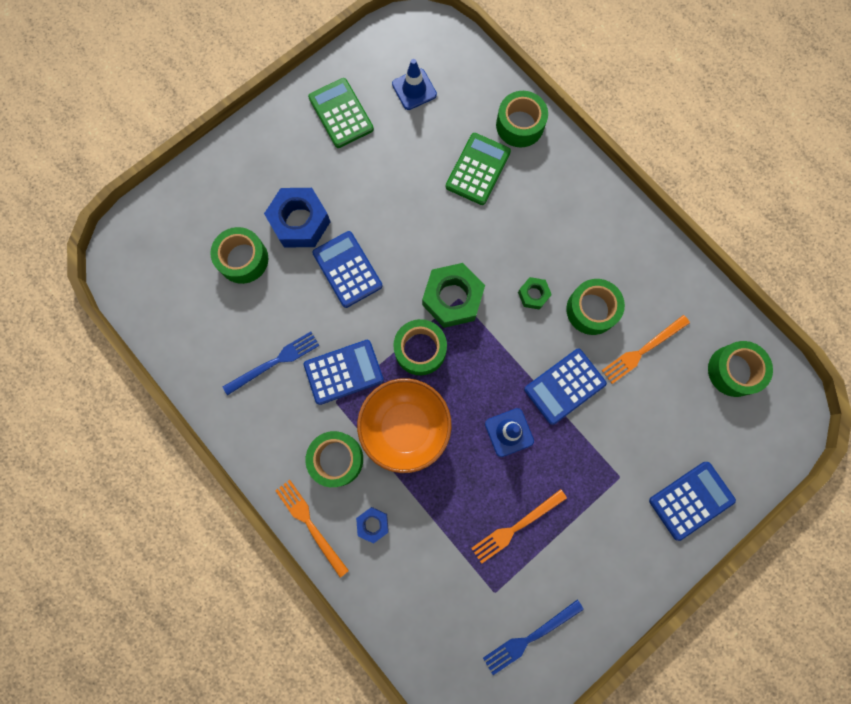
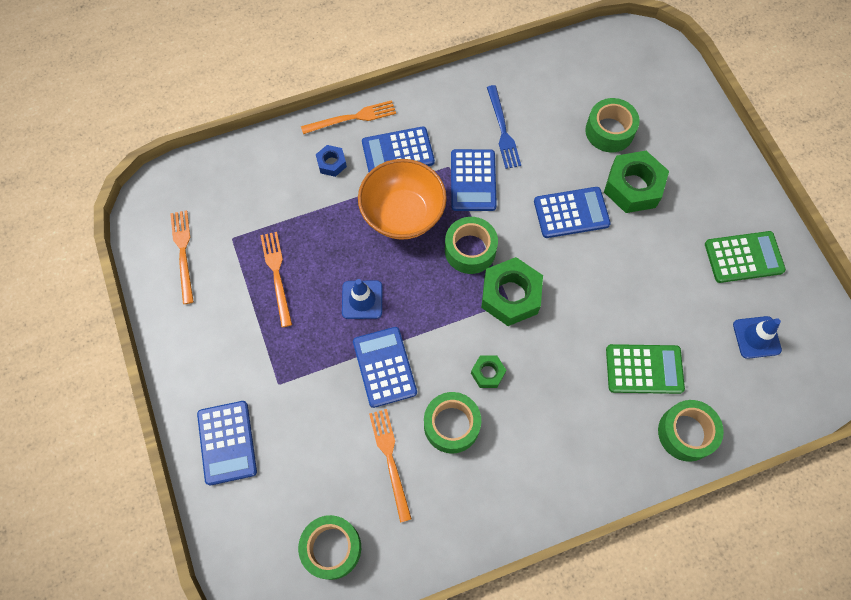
camera: 110 degrees right, 10 degrees down
blue nut [264,188,331,248] -> green nut [604,151,669,213]
green tape [306,431,363,487] -> blue calculator [362,126,435,172]
green calculator [446,133,511,205] -> green calculator turned 45 degrees counterclockwise [606,344,685,394]
blue fork [483,599,584,675] -> orange fork [170,210,194,304]

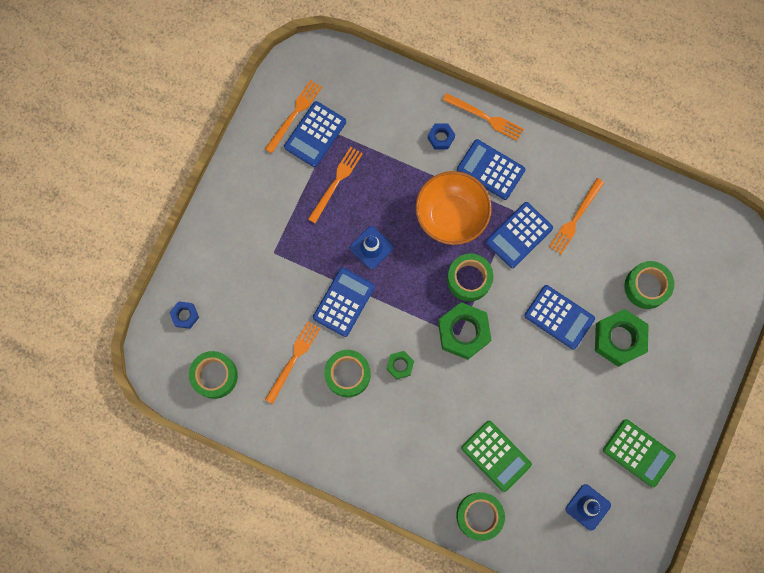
camera: 45 degrees right, 10 degrees up
blue calculator [197,401,257,486] -> blue calculator moved to [284,101,346,167]
blue fork [487,85,521,169] -> orange fork [549,178,604,255]
none -> blue nut [169,301,199,329]

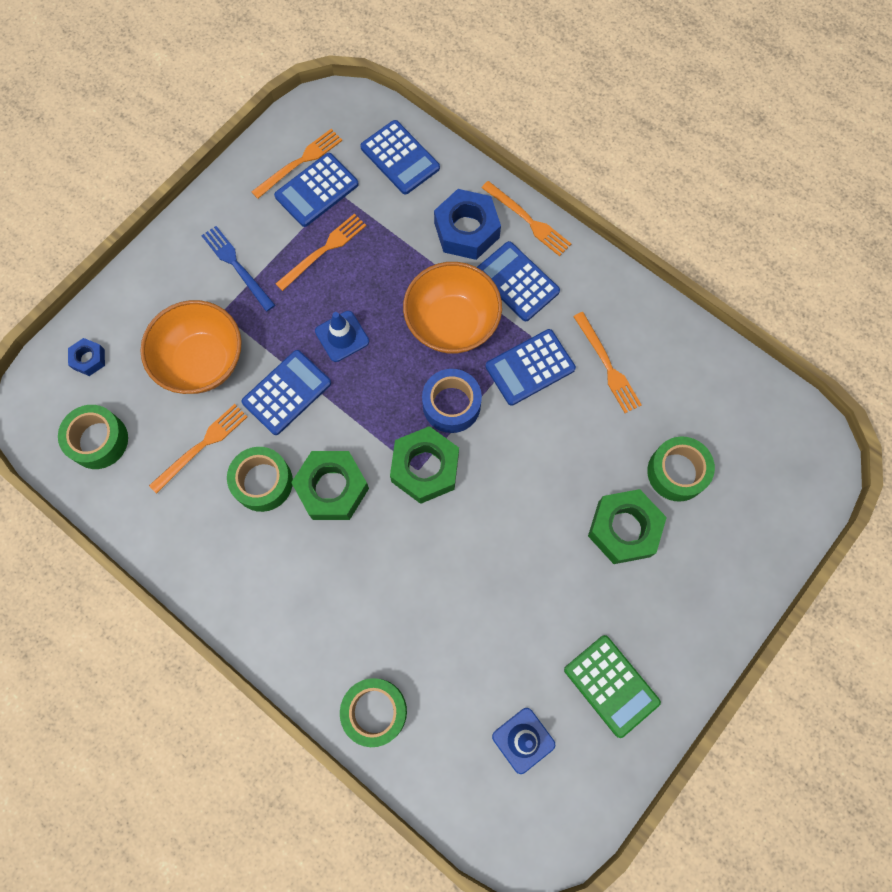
camera: 15 degrees right, 5 degrees down
green nut [387,351,414,379] -> green nut [291,451,369,520], size x1.95
blue nut [428,123,455,149] -> blue nut [434,189,501,260], size x1.95
green tape [447,254,493,301] -> blue tape [422,369,482,433]
green calculator [461,421,532,492] -> none
blue calculator [524,285,595,349] -> blue calculator moved to [360,120,440,194]
orange fork [549,178,604,255] -> orange fork turned 75 degrees counterclockwise [573,312,642,413]
none -> orange bowl [140,300,242,394]
none -> blue fork [201,226,275,312]

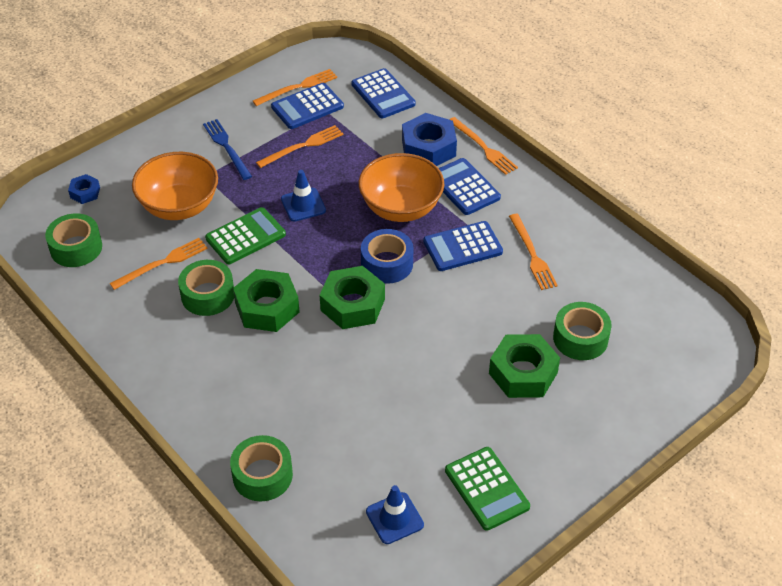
camera: 10 degrees right, 25 degrees down
blue calculator [242,350,331,435] -> green calculator [205,207,286,264]

